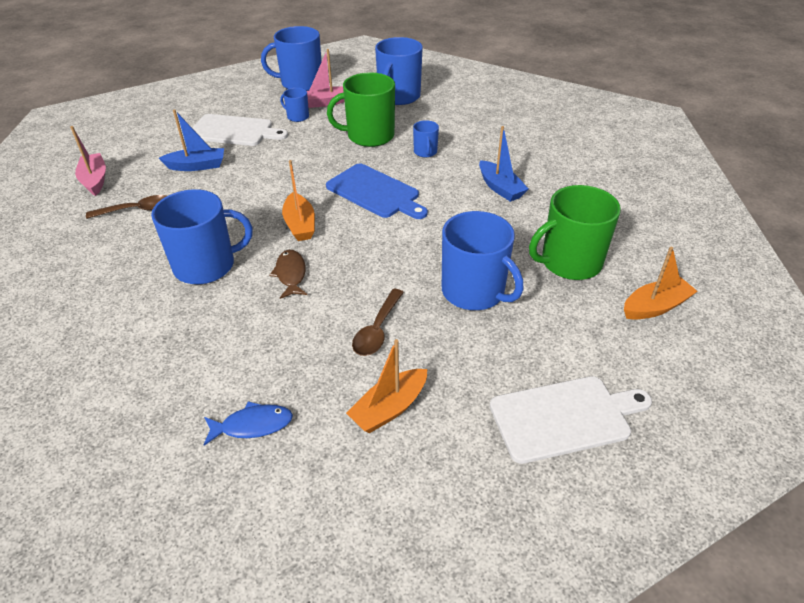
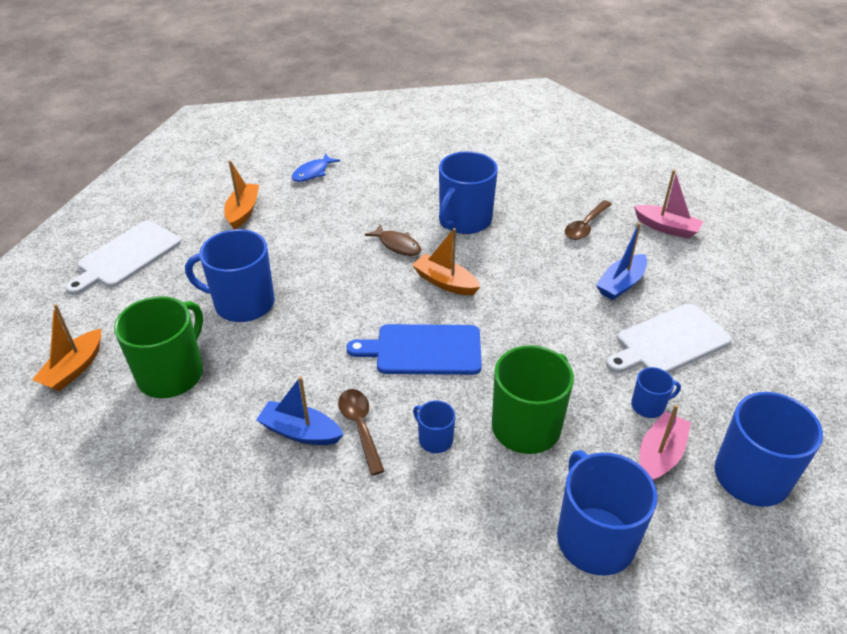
camera: 140 degrees right, 0 degrees up
brown spoon [352,289,404,356] -> brown spoon moved to [338,389,384,475]

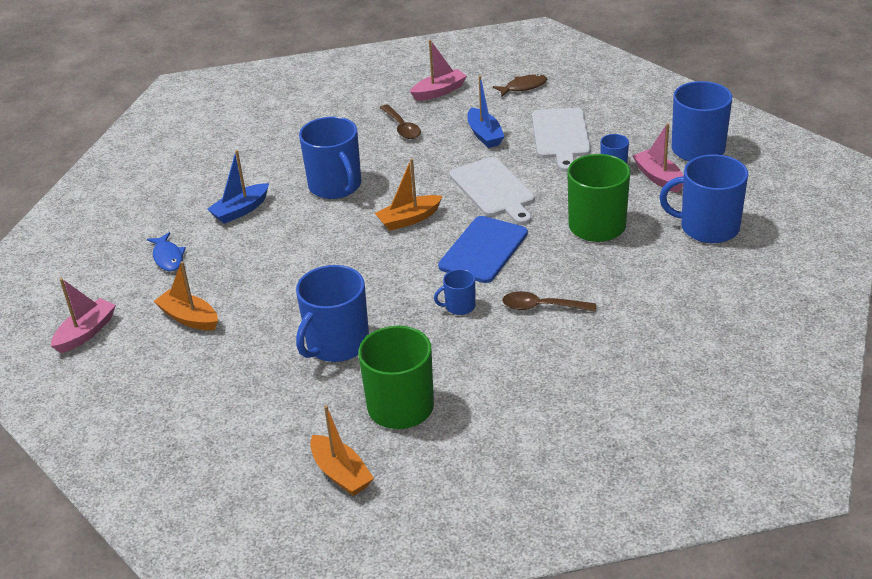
camera: 60 degrees left, 5 degrees down
white cutting board [65,221,181,295] -> white cutting board moved to [449,157,535,225]
blue boat [256,376,344,445] -> blue boat moved to [207,150,269,224]
brown fish [365,224,421,256] -> brown fish moved to [493,74,547,97]
blue mug [413,401,455,453] -> blue mug moved to [434,269,476,315]
none -> pink boat [51,278,116,353]

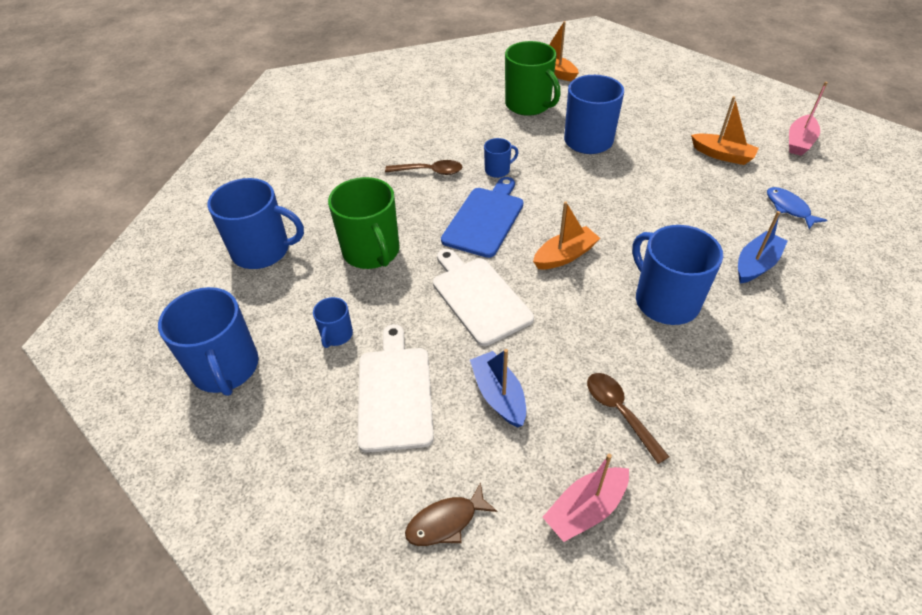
camera: 175 degrees right, 10 degrees up
pink boat [633,123,683,193] -> none

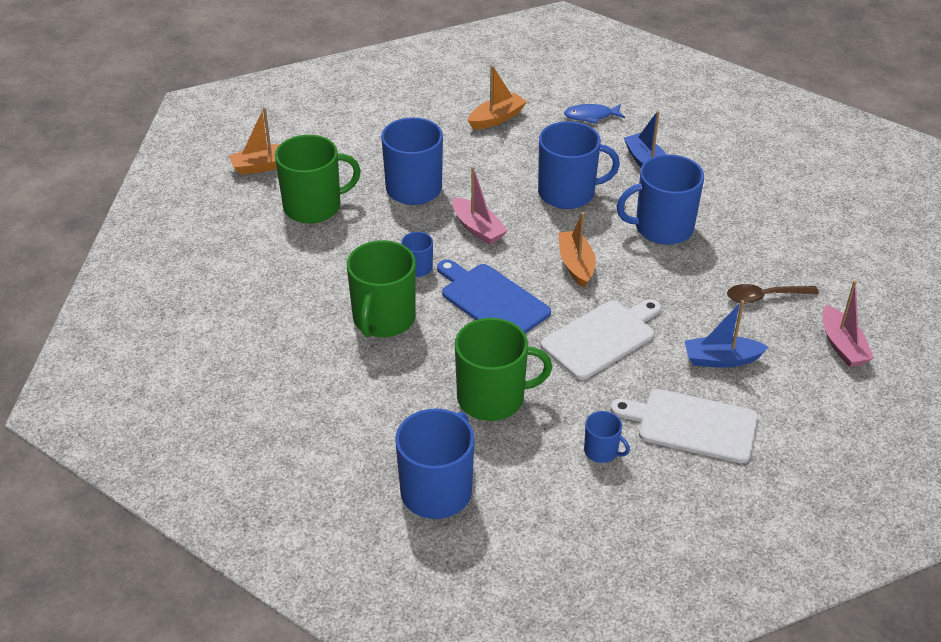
camera: 70 degrees left, 5 degrees down
blue mug [158,287,258,396] -> blue mug moved to [538,121,620,209]
brown spoon [385,160,462,175] -> green mug [347,240,416,337]
brown fish [405,482,497,546] -> none
white cutting board [433,249,534,346] -> white cutting board turned 150 degrees clockwise [541,299,661,380]
pink boat [789,82,828,156] -> pink boat moved to [452,166,508,245]

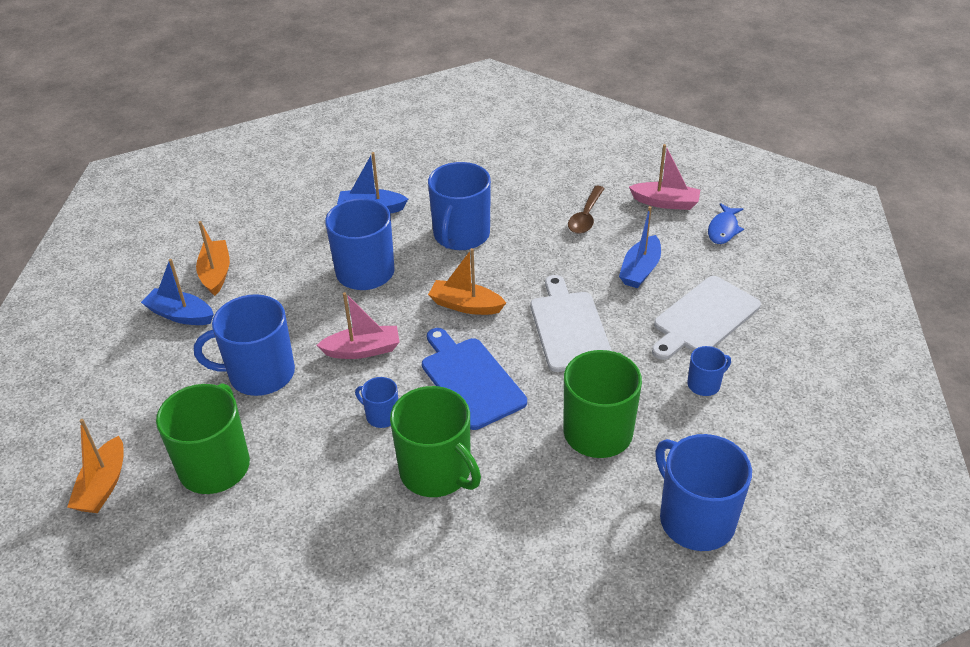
camera: 60 degrees left, 0 degrees up
blue cutting board [437,260,551,334] -> blue cutting board turned 75 degrees clockwise [422,328,527,430]
blue fish [564,104,625,124] -> blue fish moved to [708,203,744,244]
none -> blue boat [141,259,214,325]

